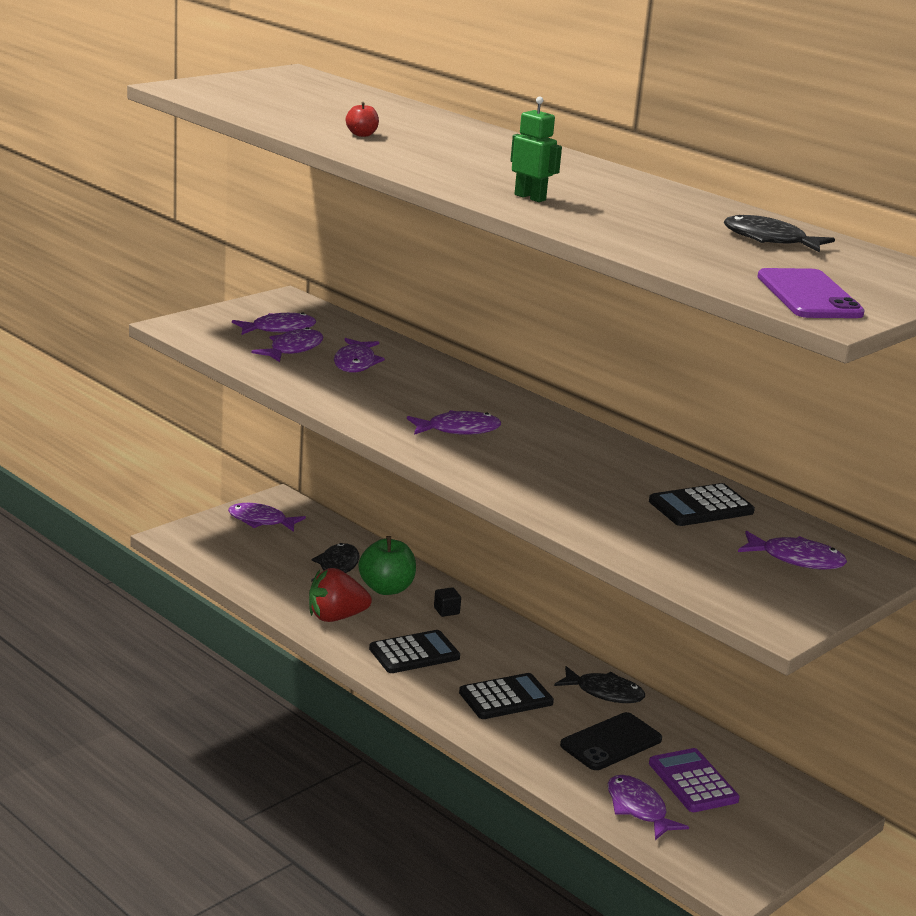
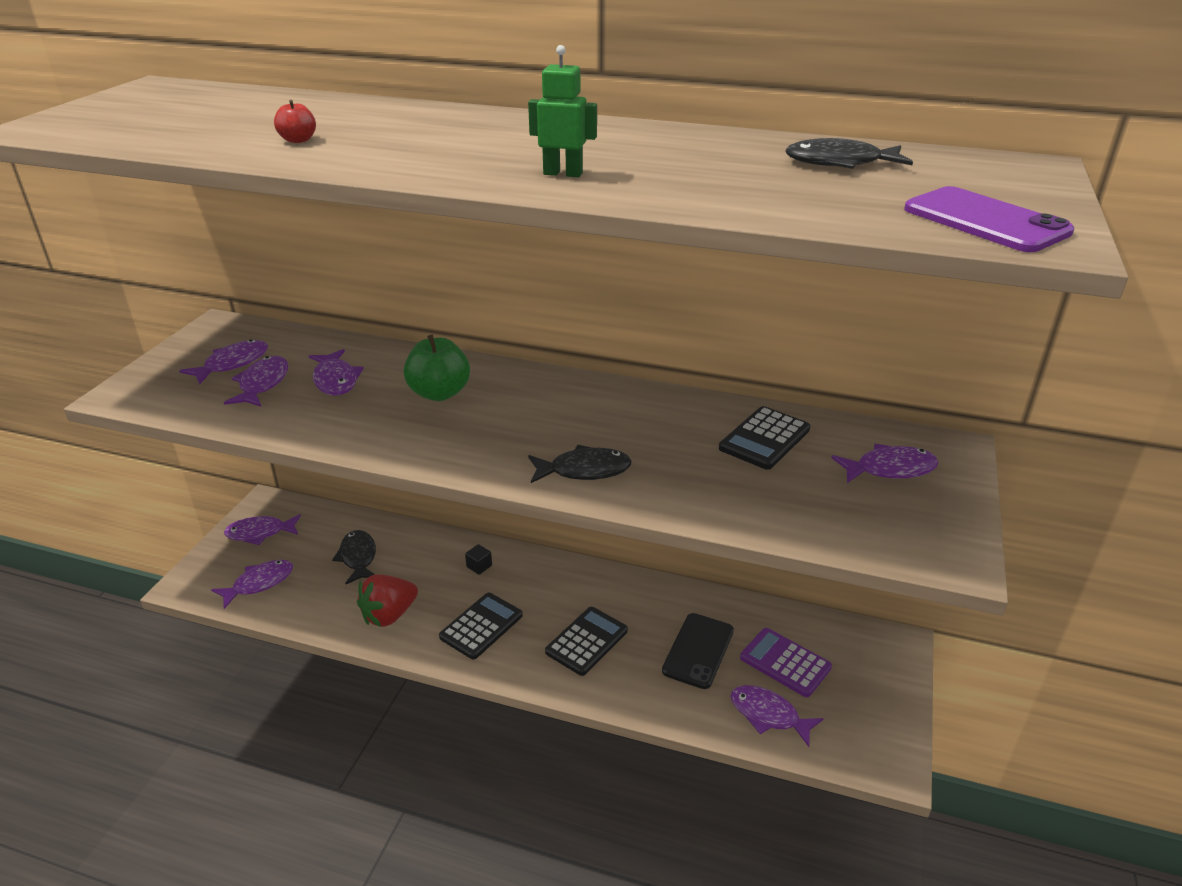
camera: 25 degrees left, 10 degrees up
green apple [358,536,416,595] -> green apple moved to [404,334,470,401]
purple fish [407,410,501,435] -> purple fish moved to [211,560,293,609]
black fish [554,666,645,703] -> black fish moved to [528,445,632,483]

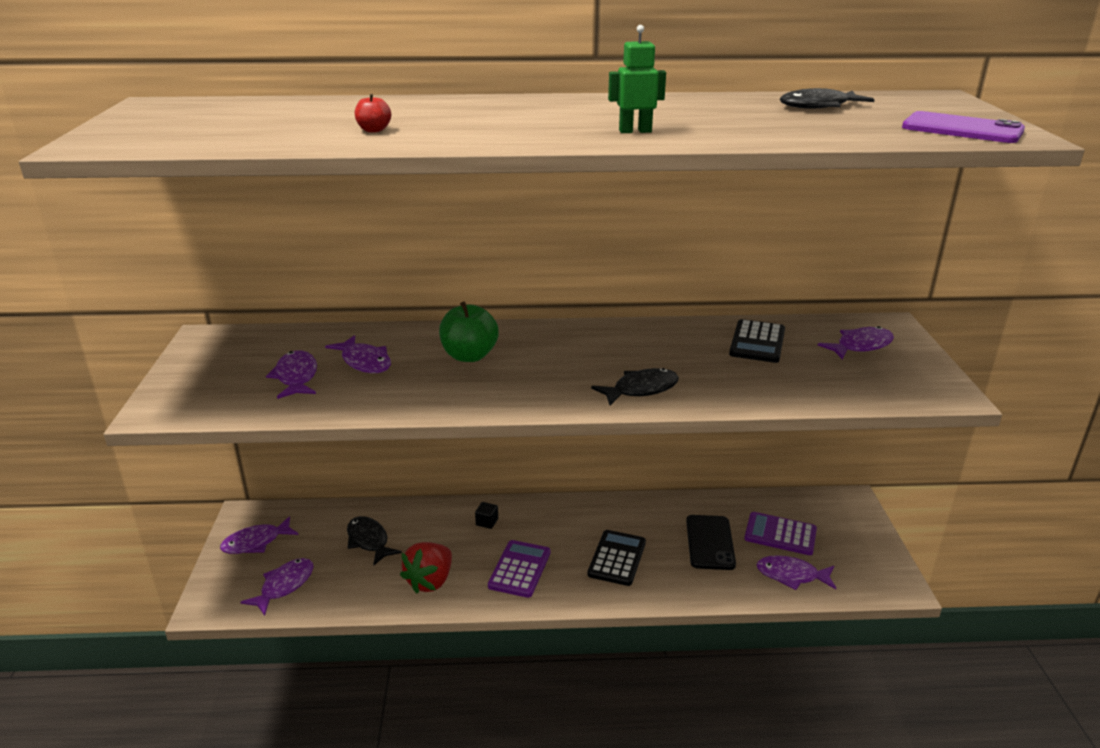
camera: 20 degrees left, 5 degrees down
purple fish [179,339,268,384] -> none
black calculator [439,593,523,659] -> purple calculator [488,540,550,598]

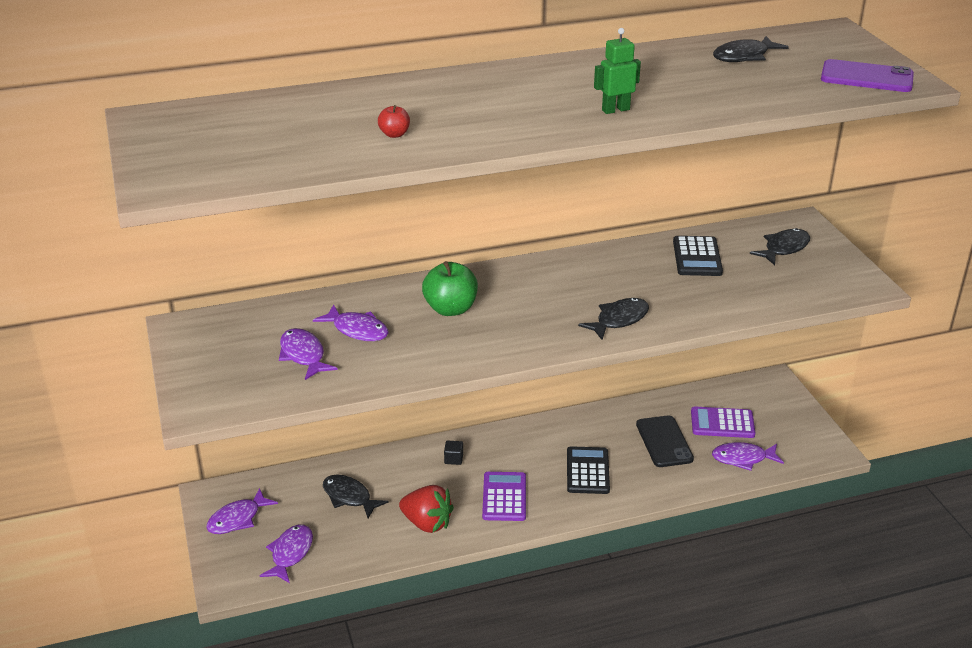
camera: 15 degrees left, 5 degrees up
red strawberry [400,542,452,594] -> red strawberry turned 75 degrees counterclockwise [399,485,454,533]
purple fish [818,326,894,360] -> black fish [750,228,810,265]

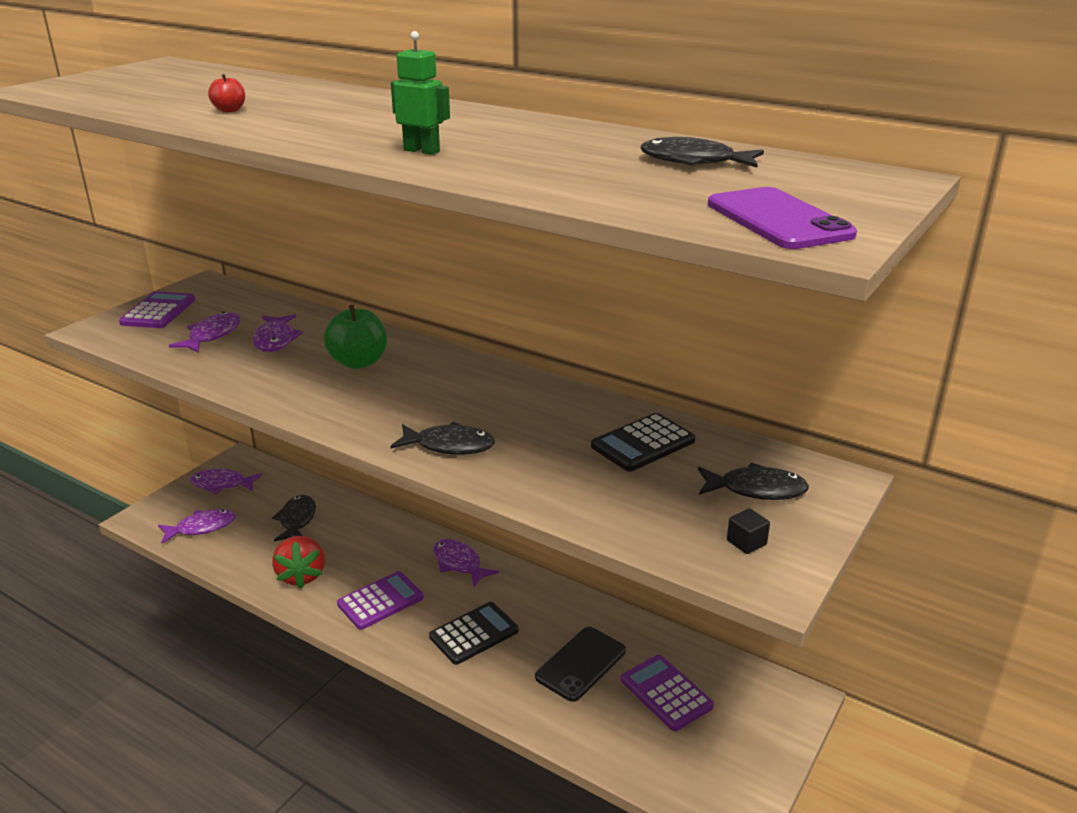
camera: 50 degrees right, 5 degrees down
black cube [444,440,463,465] -> black cube moved to [727,508,770,554]
purple fish [712,442,784,471] -> purple fish moved to [433,539,499,588]
none -> purple calculator [119,291,195,328]

